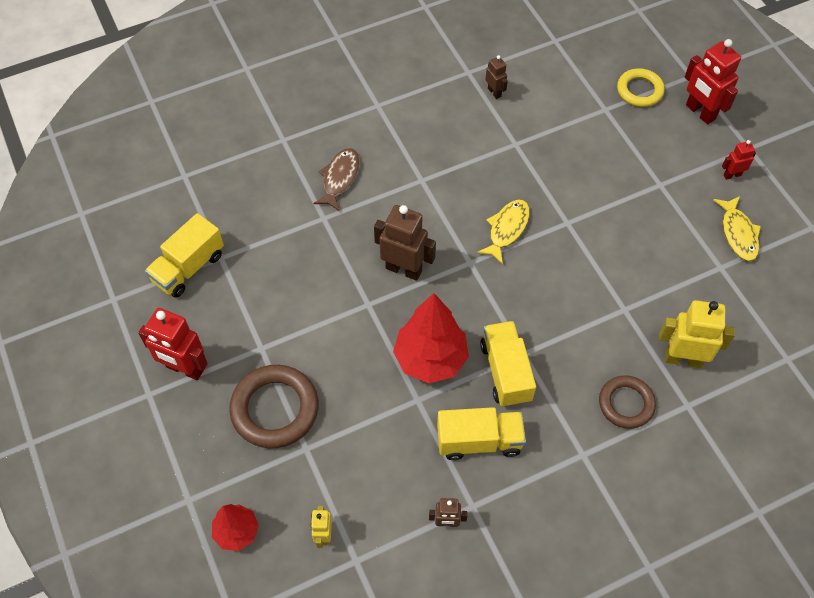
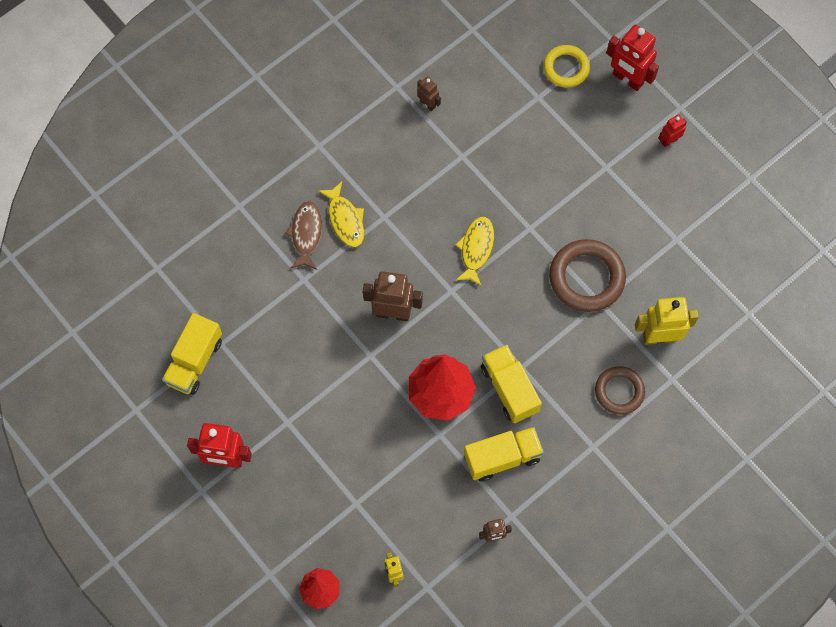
camera: 15 degrees left, 10 degrees up
brown ring [229,365,319,448] -> brown ring moved to [549,239,626,312]
yellow fish [713,196,761,261] -> yellow fish moved to [318,182,364,248]

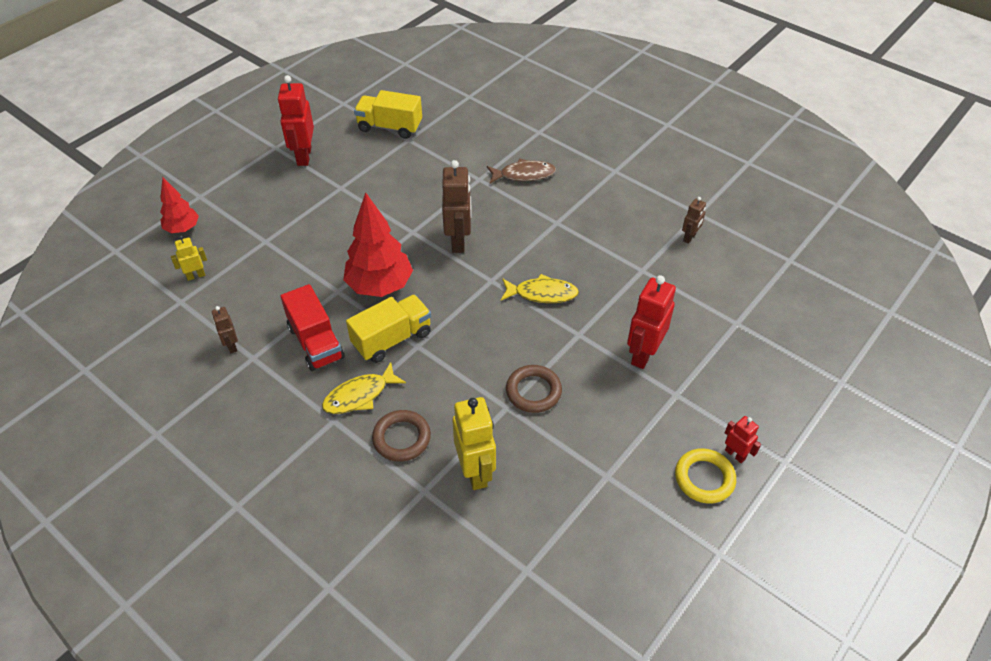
camera: 80 degrees right, 20 degrees down
yellow fish [318,182,364,248] -> yellow fish moved to [322,362,406,414]
yellow truck [464,427,544,482] -> red truck [281,284,345,371]
yellow ring [543,45,590,88] -> yellow ring moved to [675,448,736,504]
brown ring [549,239,626,312] -> brown ring [506,365,562,413], size x0.64
red robot [606,25,659,91] -> red robot moved to [627,275,676,369]

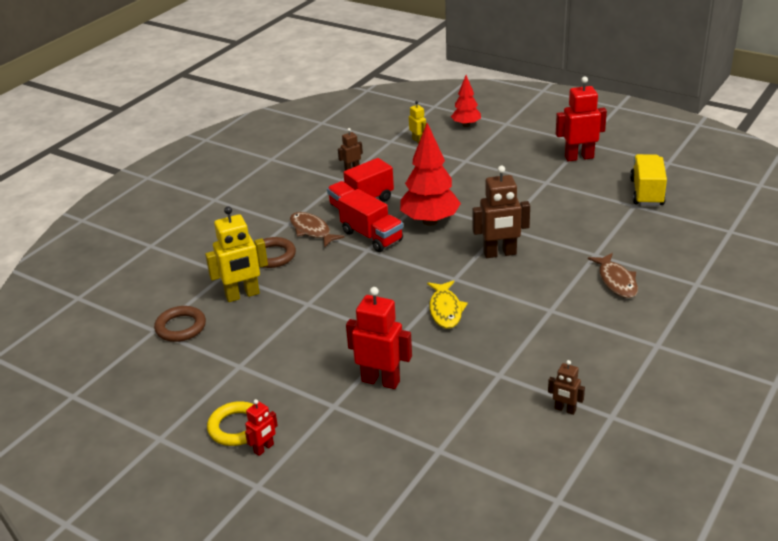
camera: 85 degrees right, 15 degrees down
yellow fish [322,362,406,414] -> brown fish [290,212,345,248]
yellow truck [346,294,431,363] -> red truck [338,189,403,252]
brown ring [506,365,562,413] -> brown ring moved to [154,306,206,342]

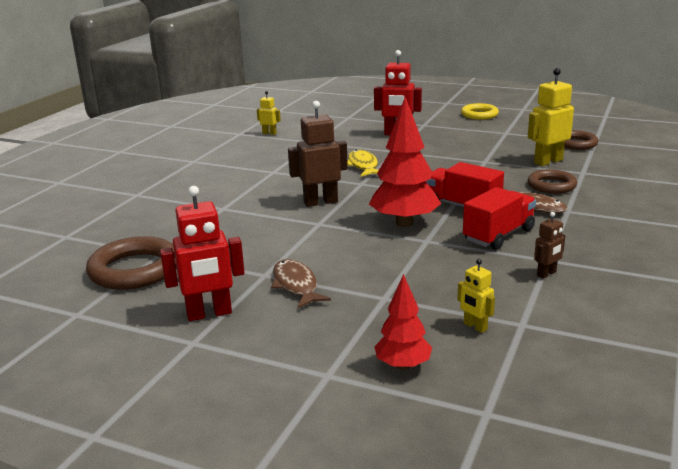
camera: 170 degrees right, 10 degrees down
red robot [245,399,278,456] -> none
brown robot [548,360,585,415] -> yellow robot [257,91,281,135]
brown fish [588,253,638,298] -> brown fish moved to [271,259,331,308]
yellow truck [630,154,667,206] -> brown ring [86,236,176,290]

